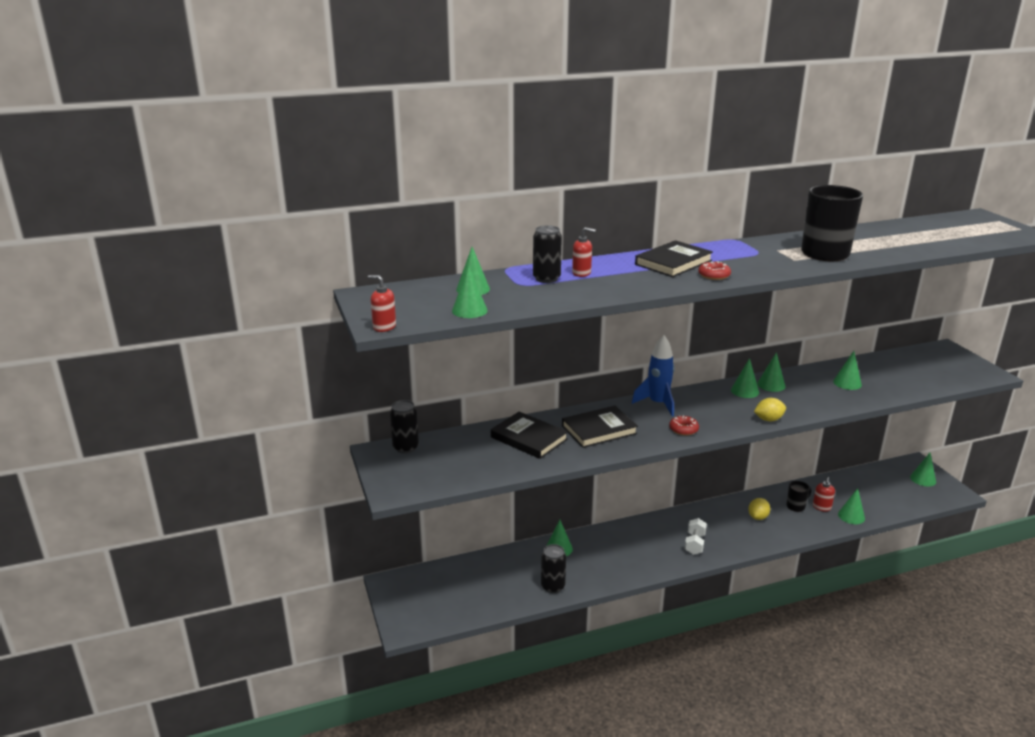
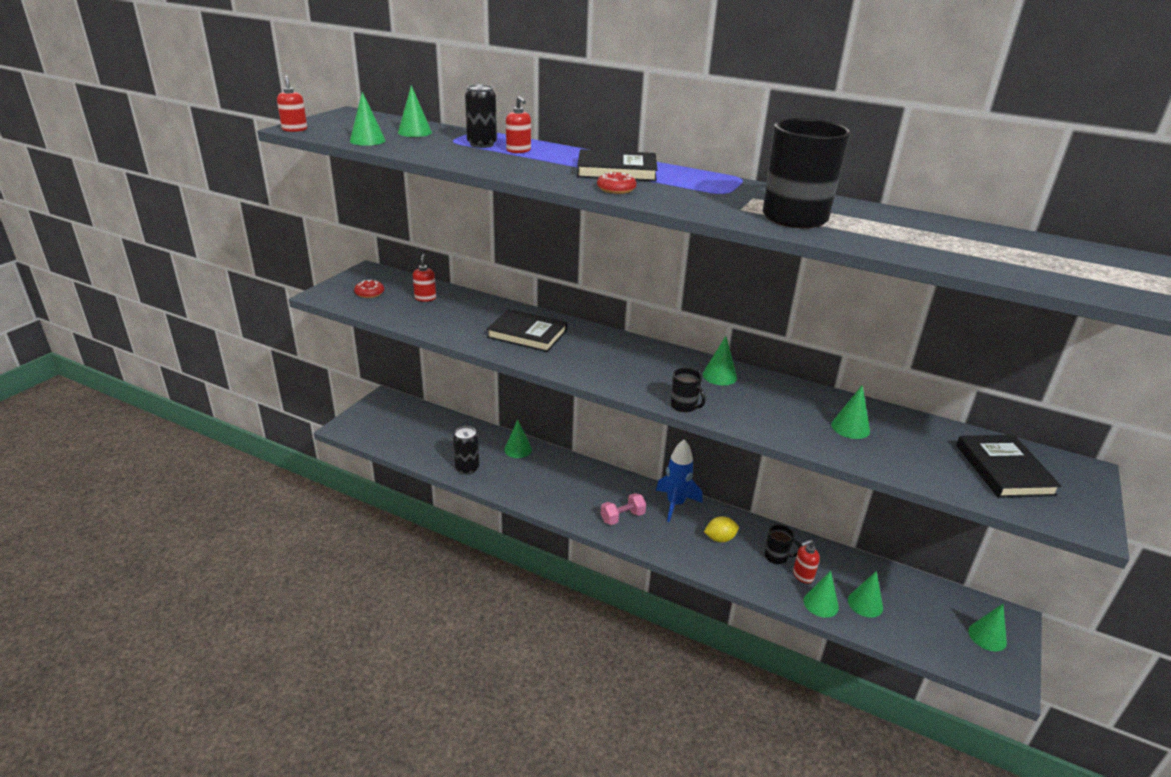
camera: 45 degrees right, 5 degrees up
black can [390,400,419,454] -> none
black book [491,412,568,459] -> black book moved to [956,435,1062,498]
blue rocket [632,335,675,416] -> blue rocket moved to [656,439,703,522]
red donut [669,416,699,436] -> red donut moved to [354,279,384,298]
white dumbbell [685,518,707,555] -> pink dumbbell [601,493,646,525]
yellow lemon [754,398,786,421] -> black mug [671,368,706,412]
green cone [757,352,785,392] -> green cone moved to [848,571,883,618]
none -> red soap dispenser [413,254,436,302]

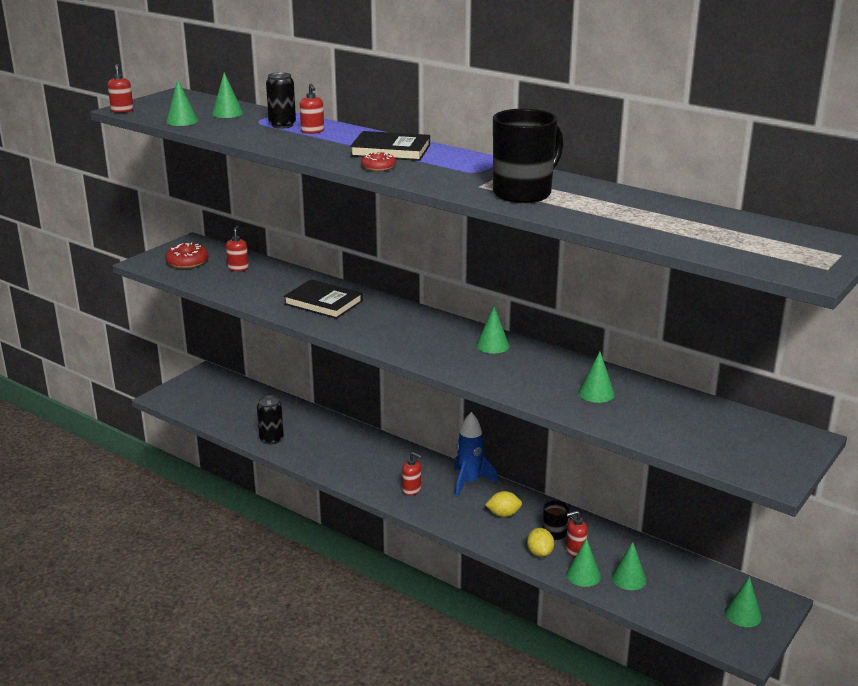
camera: 10 degrees right, 5 degrees down
red donut [354,279,384,298] -> red donut [165,243,209,269], size x1.52
green cone [504,420,532,458] -> none
pink dumbbell [601,493,646,525] -> red soap dispenser [402,452,422,496]
black mug [671,368,706,412] -> none
black book [956,435,1062,498] -> none
none -> yellow lemon [527,528,554,557]

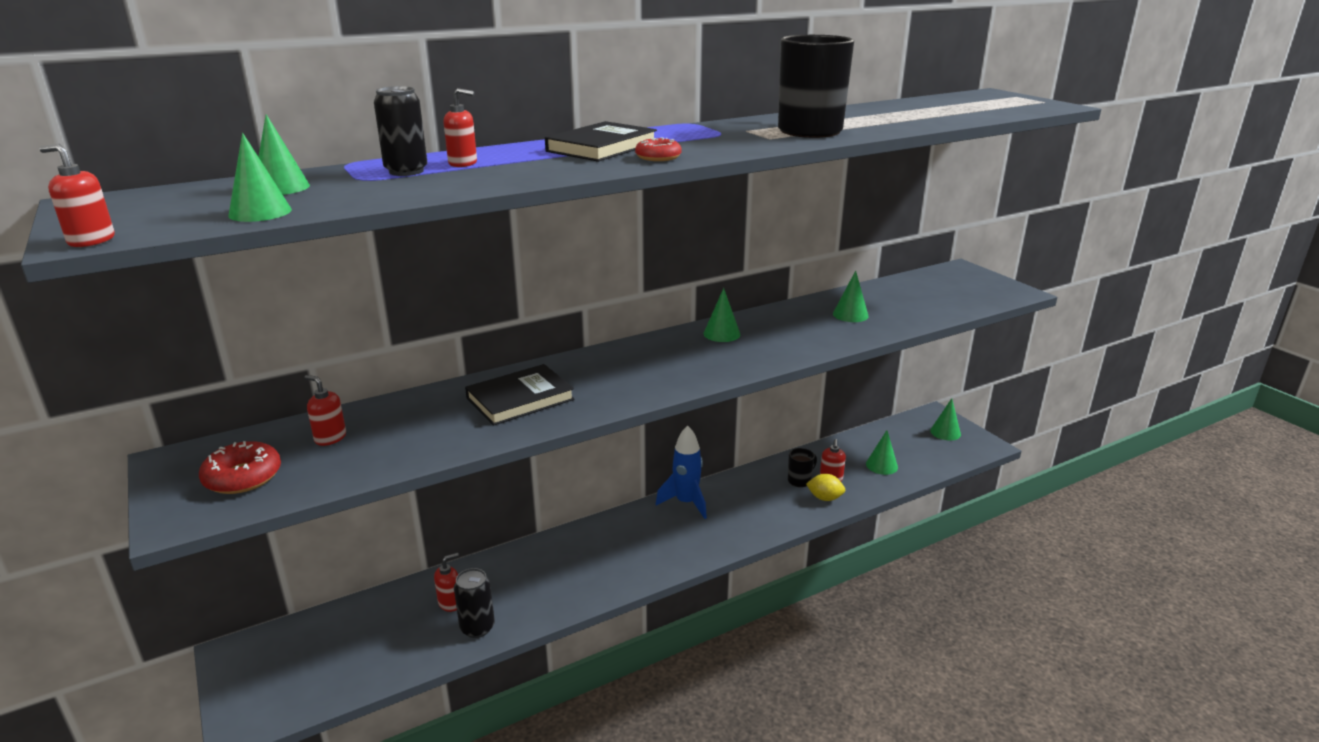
camera: 65 degrees left, 0 degrees up
red soap dispenser [402,452,422,496] -> red soap dispenser moved to [434,553,459,612]
yellow lemon [485,491,522,517] -> none
green cone [566,538,601,587] -> none

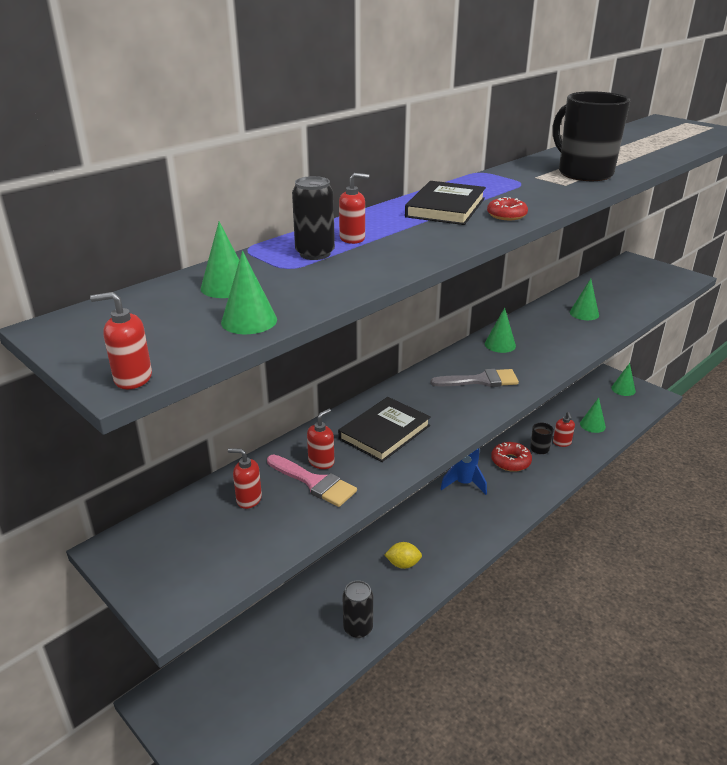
camera: 15 degrees left, 5 degrees up
red donut [199,441,281,494] -> red donut moved to [491,442,532,472]
red soap dispenser [434,553,459,612] -> red soap dispenser moved to [307,409,334,469]
yellow lemon [806,474,846,501] -> yellow lemon moved to [384,542,422,569]
none -> pink brush [267,454,357,507]
none -> grey brush [431,369,519,387]

